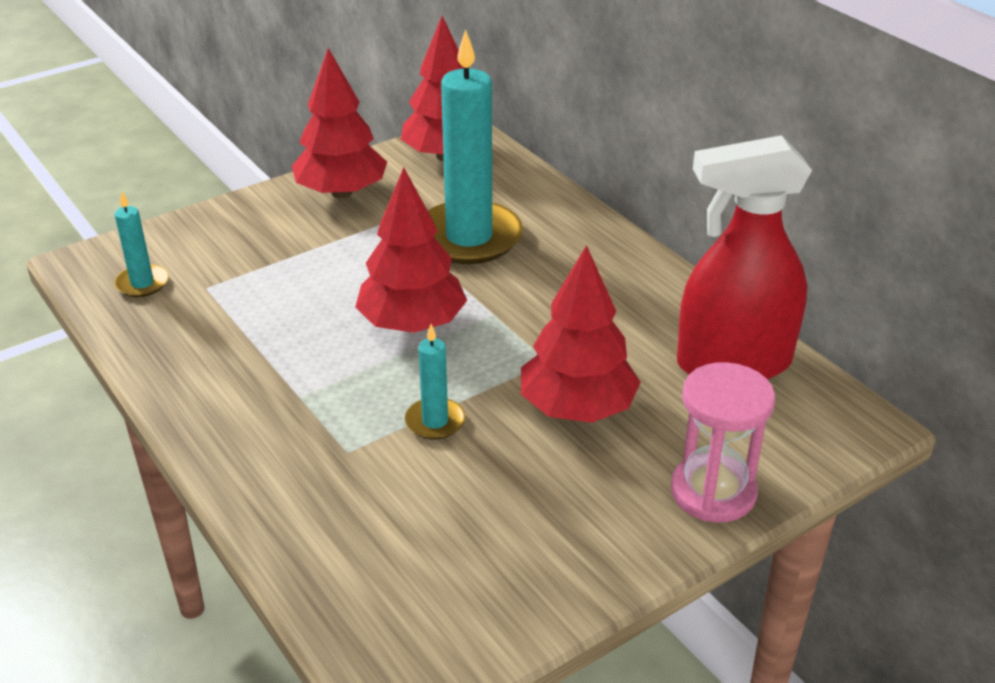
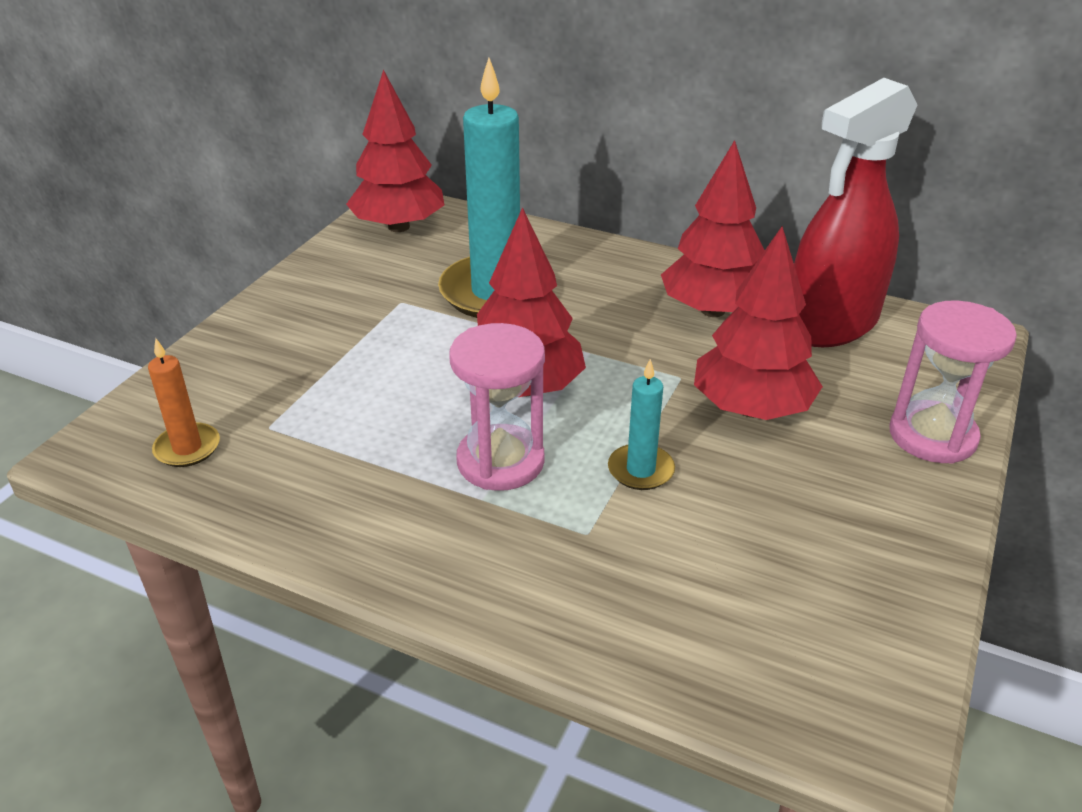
camera: 30 degrees left, 0 degrees up
turquoise candle [115,191,168,297] -> orange candle [148,338,220,467]
red tree [292,48,387,199] -> red tree moved to [661,140,765,317]
none -> pink hourglass [449,323,545,491]

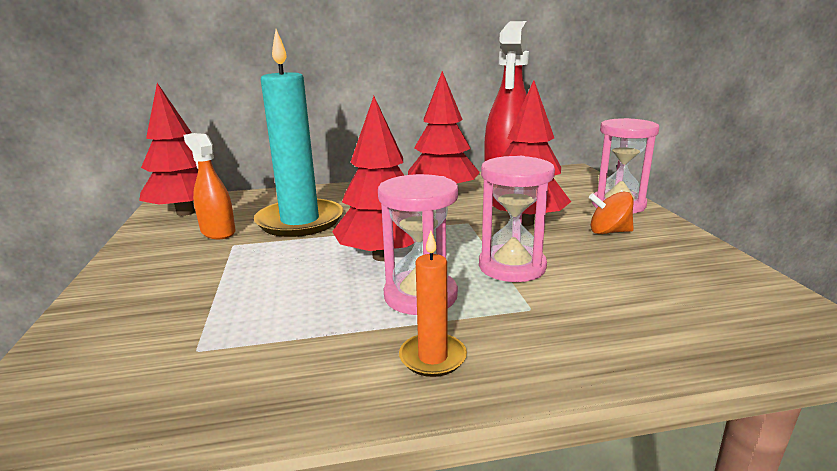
camera: 35 degrees left, 15 degrees down
orange candle [148,338,220,467] -> orange candle moved to [399,231,467,377]
turquoise candle [608,359,675,490] -> pink hourglass [479,156,555,282]
none -> orange spray bottle [183,133,236,239]
none -> orange spinning top [589,191,634,234]

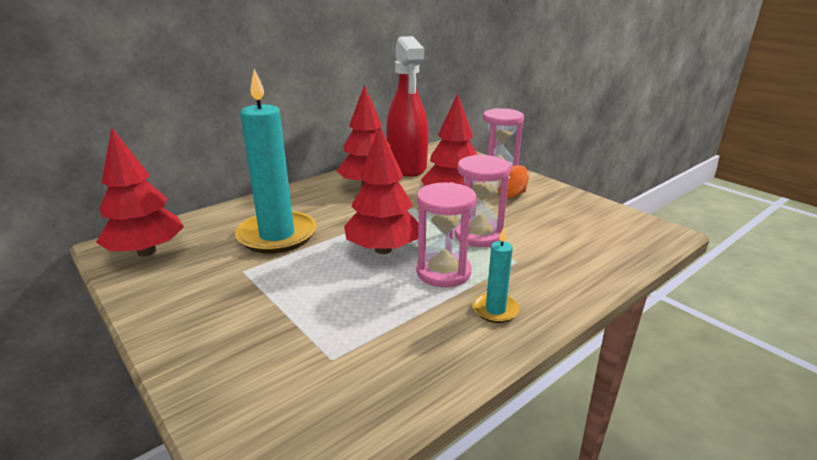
camera: 30 degrees left, 5 degrees up
orange spray bottle [183,133,236,239] -> none
orange candle [399,231,467,377] -> turquoise candle [473,227,520,323]

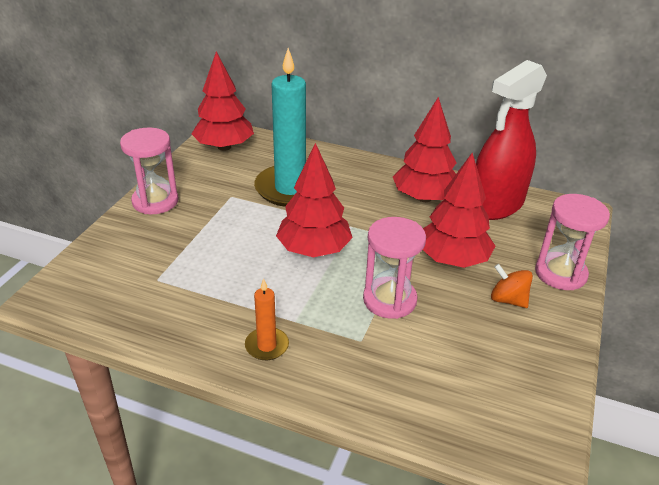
camera: 60 degrees right, 10 degrees up
pink hourglass [416,182,476,288] -> pink hourglass moved to [120,128,178,214]
turquoise candle [473,227,520,323] -> orange candle [245,278,289,360]

